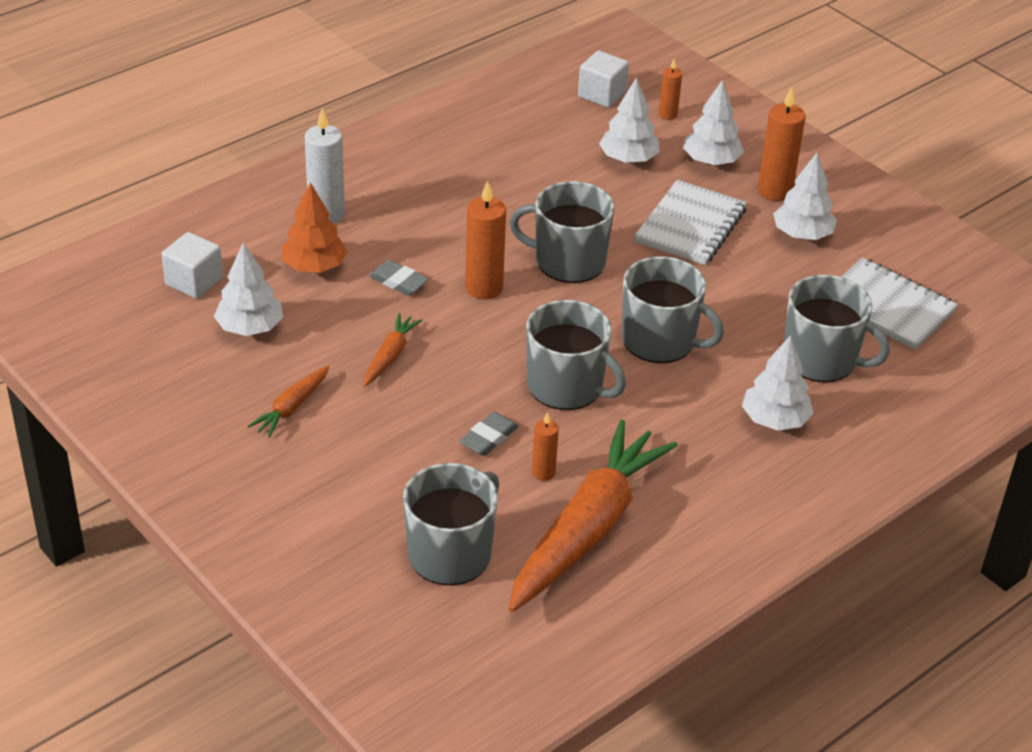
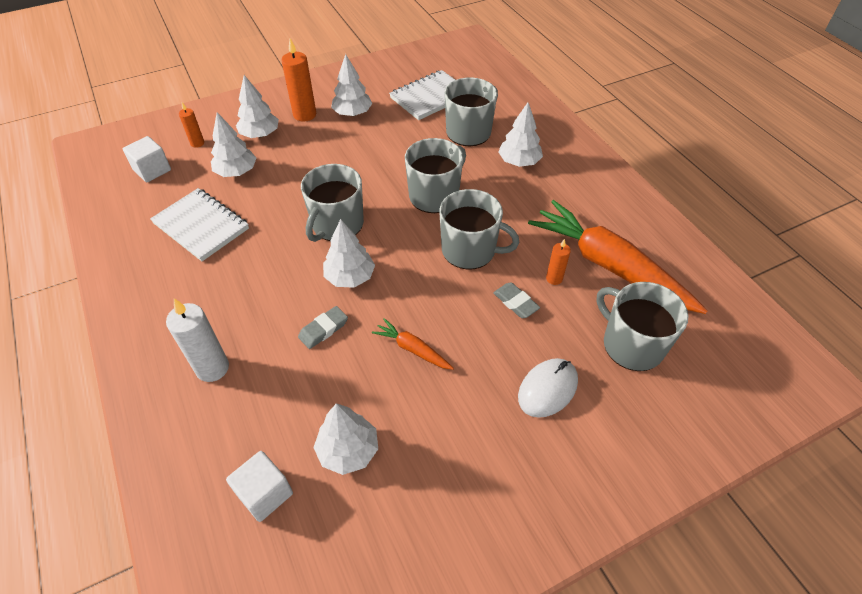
camera: 75 degrees left, 10 degrees up
orange carrot [248,365,329,438] -> none
orange tree [282,182,348,273] -> none
orange candle [465,181,506,299] -> white tree [323,219,375,288]
grey mug [526,300,626,410] -> grey mug turned 60 degrees clockwise [440,189,519,270]
white notebook [634,179,747,265] -> white notebook moved to [150,188,249,261]
none -> white mouse [518,358,578,418]

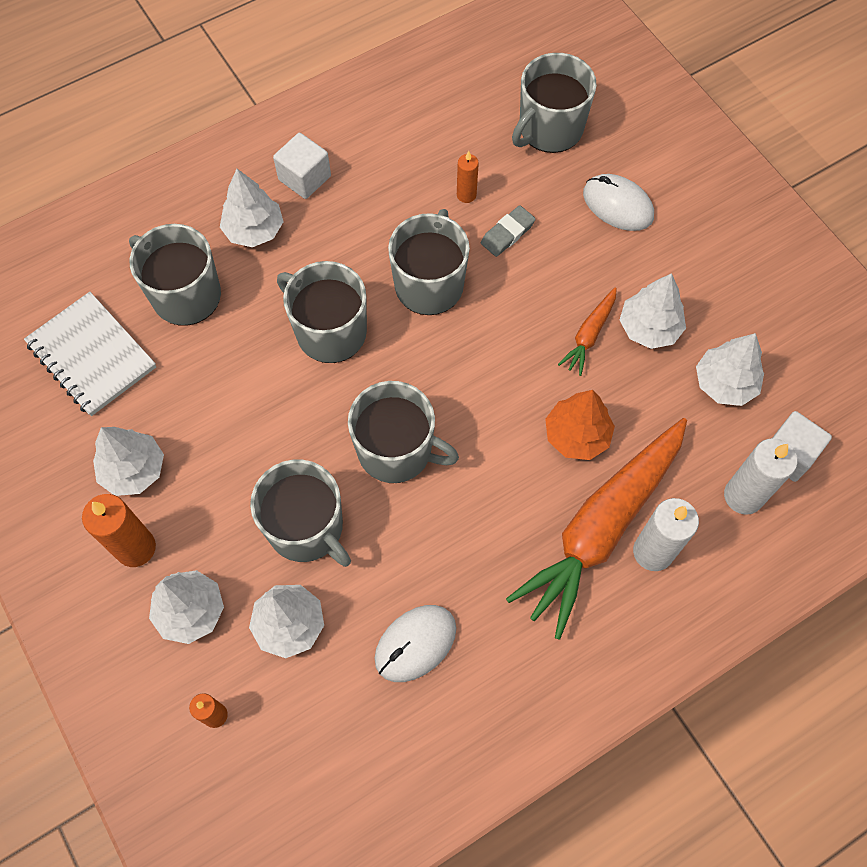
camera: 95 degrees left, 15 degrees up
white cube [123,136,171,182] -> white cube moved to [273,133,331,199]
white notebook [150,188,249,261] -> white mouse [375,605,456,682]
grey eraser [298,306,348,349] -> orange tree [545,390,615,460]
white tree [323,219,375,288] -> white tree moved to [620,273,686,349]
orange carrot [528,200,708,314] -> orange carrot moved to [506,418,687,640]
none -> grey mug [250,460,351,567]
none -> white candle [724,438,797,515]

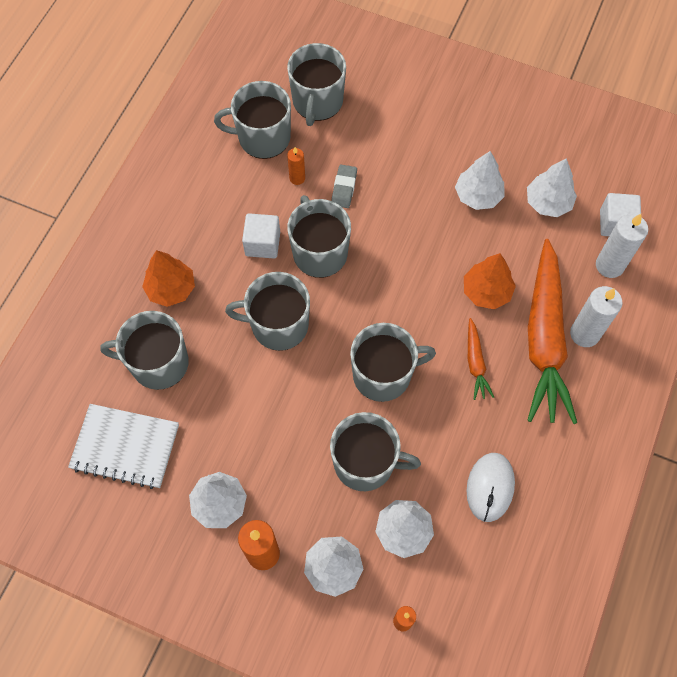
camera: 35 degrees left, 0 degrees up
white tree [220,169,283,247] -> orange tree [142,250,195,307]
white cube [273,133,331,199] -> white cube moved to [242,213,280,259]
orange carrot [558,287,617,376] -> orange carrot moved to [468,318,494,400]
white mouse [583,174,654,231] -> none
none -> grey mug [214,81,291,159]

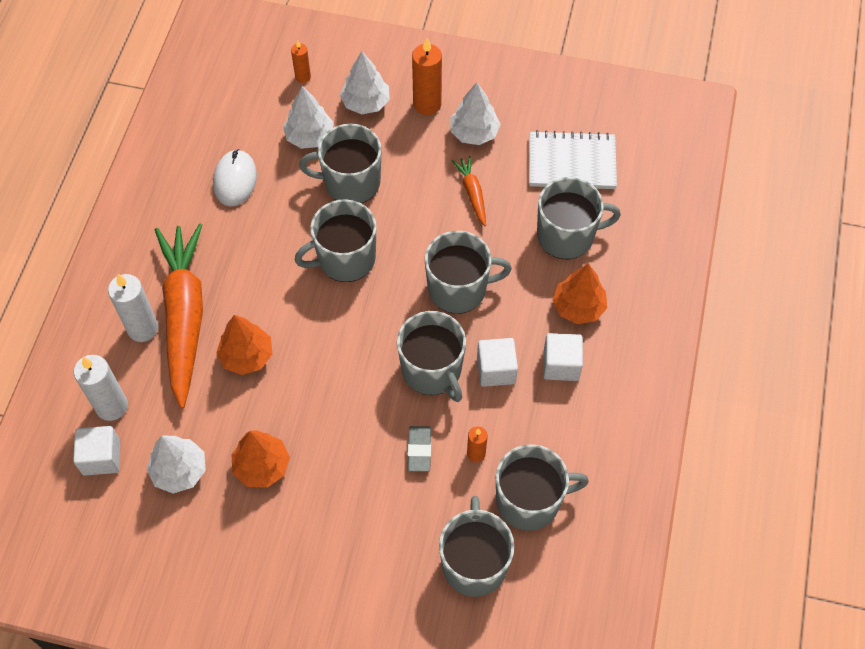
camera: 170 degrees right, 5 degrees down
white tree [455,151,505,210] -> orange tree [231,430,290,488]
orange carrot [468,318,494,400] -> orange carrot moved to [452,156,486,226]
none -> white cube [543,333,583,381]

